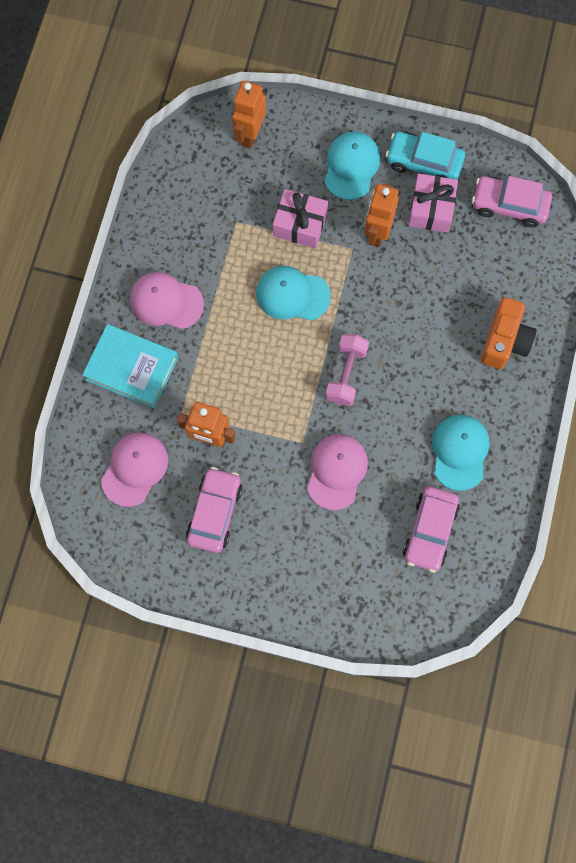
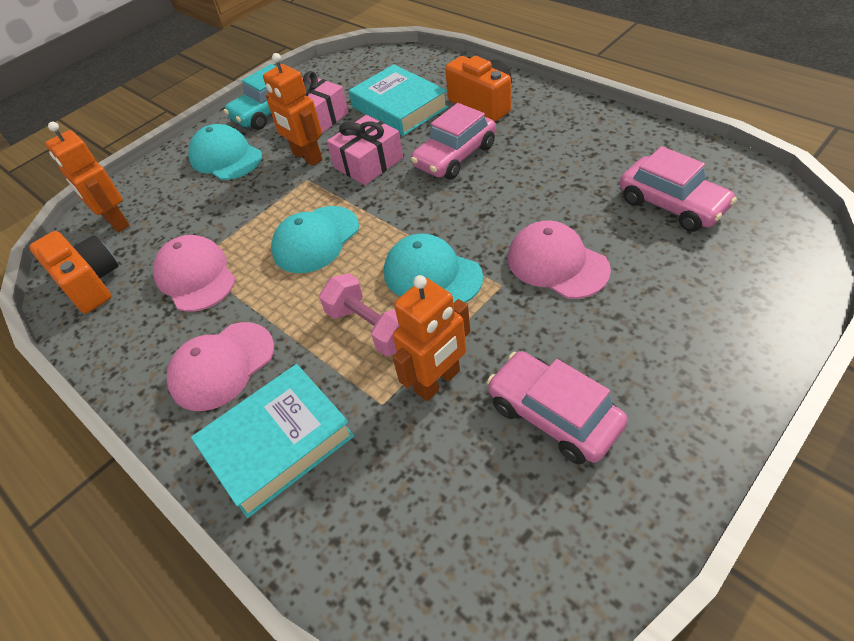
camera: 55 degrees left, 25 degrees down
pink cap [101,432,168,507] -> pink cap moved to [153,235,236,312]
pink gift [273,189,328,248] -> pink gift moved to [327,115,403,185]
pink dumbbell [326,334,369,406] -> pink dumbbell moved to [319,273,400,356]
turquoise cap [432,415,489,491] -> turquoise cap moved to [384,234,483,303]
pink car [472,176,552,228] -> pink car moved to [411,103,496,179]
none -> orange camera [29,231,118,314]
none -> turquoise book [349,64,448,136]

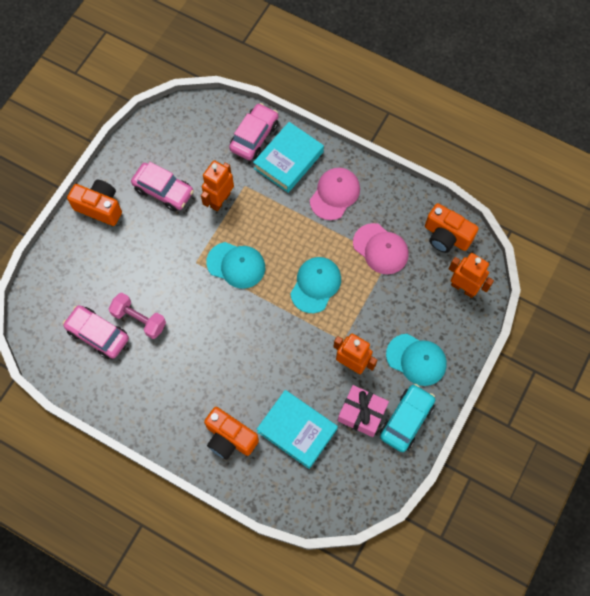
camera: 160 degrees right, 20 degrees up
pink dumbbell [319,273,400,356] -> pink dumbbell moved to [109,293,166,339]
pink gift [327,115,403,185] -> none
pink car [411,103,496,179] -> pink car moved to [229,103,278,160]
pink cap [508,220,611,299] -> none
none -> orange camera [67,180,122,226]

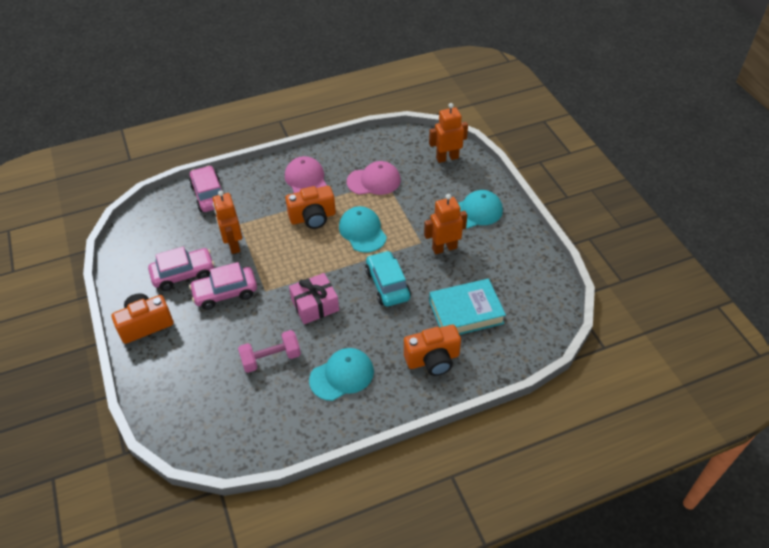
camera: 50 degrees left, 20 degrees down
pink car [63,305,129,359] -> pink car moved to [189,262,257,310]
turquoise cap [206,242,265,289] -> turquoise cap moved to [309,348,374,401]
turquoise book [253,122,324,193] -> none
pink gift [338,385,389,437] -> pink gift moved to [289,273,339,324]
turquoise car [380,384,435,452] -> turquoise car moved to [365,250,411,307]
orange camera [425,203,479,253] -> orange camera moved to [285,186,336,229]

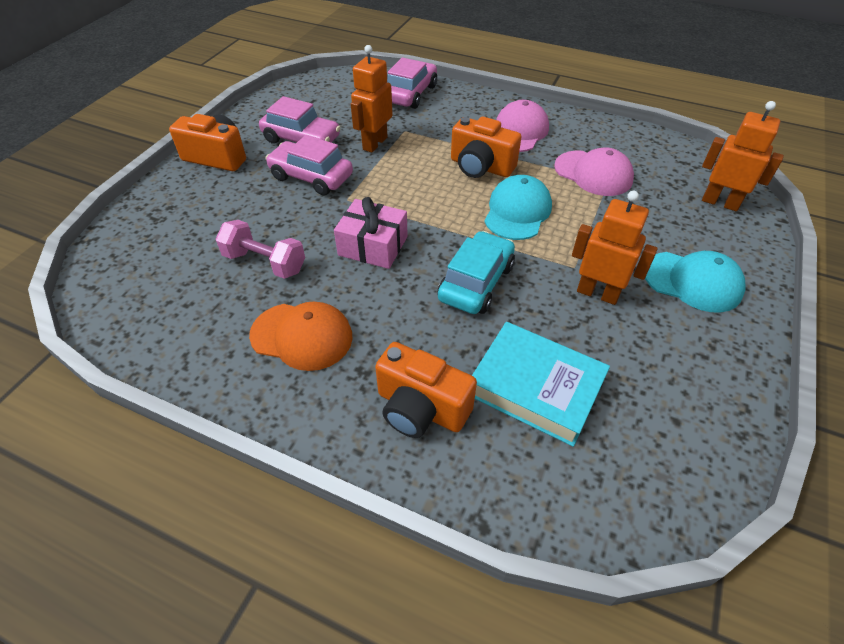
camera: 45 degrees right, 0 degrees up
turquoise cap [309,348,374,401] -> orange cap [249,302,353,371]

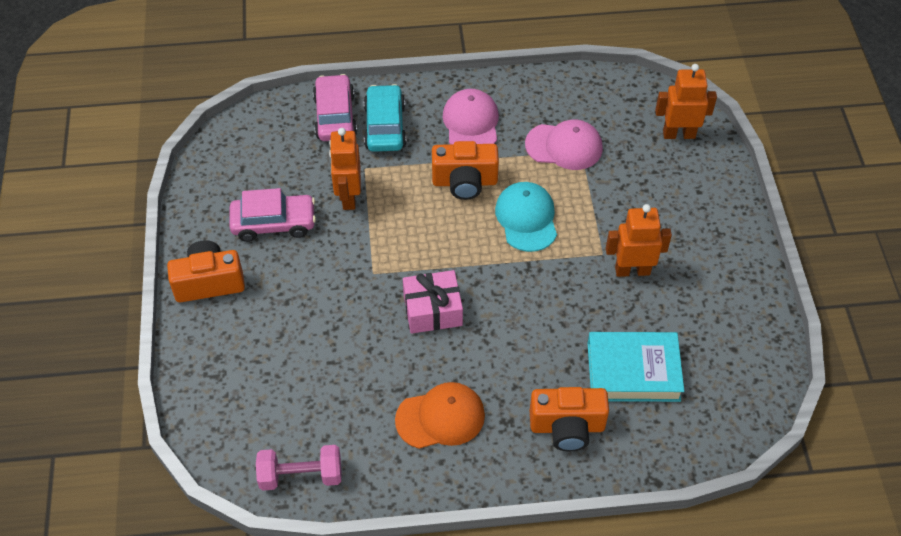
camera: 30 degrees left, 5 degrees up
pink dumbbell [216,220,305,279] -> pink dumbbell moved to [256,445,341,491]
pink car [265,135,353,195] -> none
turquoise car [437,231,515,314] -> turquoise car moved to [364,84,407,152]
turquoise cap [645,251,745,312] -> none

